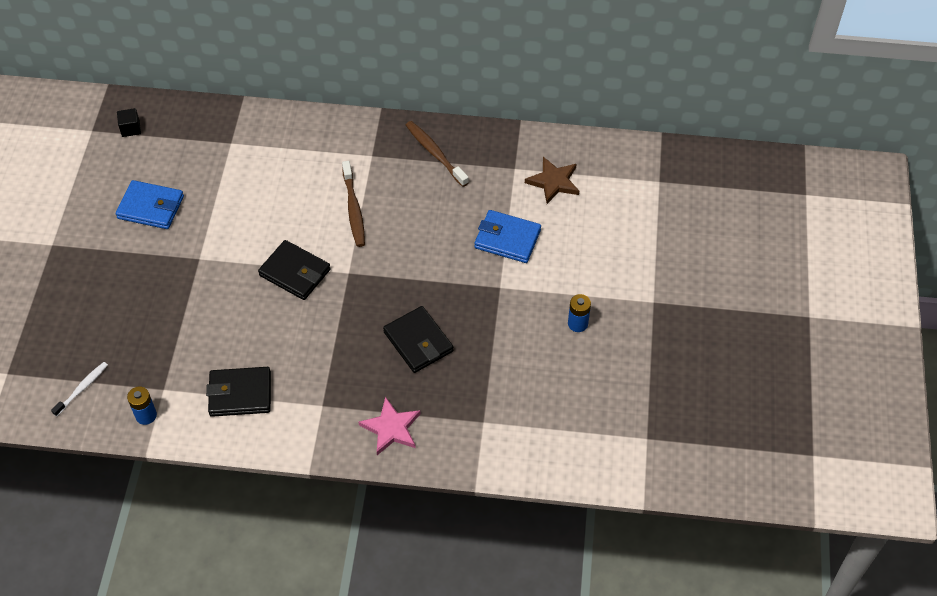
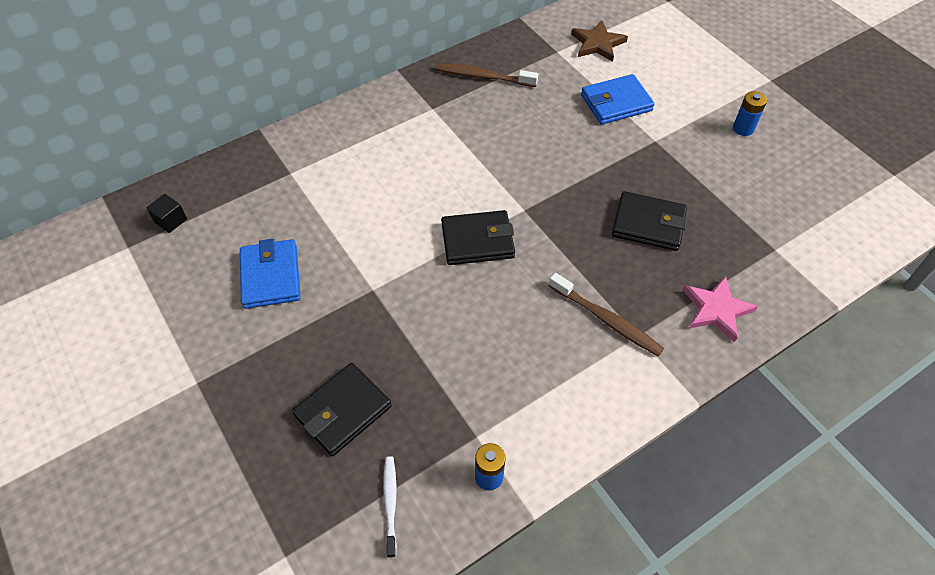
camera: 40 degrees left, 0 degrees up
blue wallet [116,180,184,229] -> blue wallet turned 75 degrees counterclockwise [240,239,301,309]
black wallet [206,367,271,417] -> black wallet moved to [292,363,392,456]
brown toothbrush [342,161,365,247] -> brown toothbrush moved to [549,273,664,356]

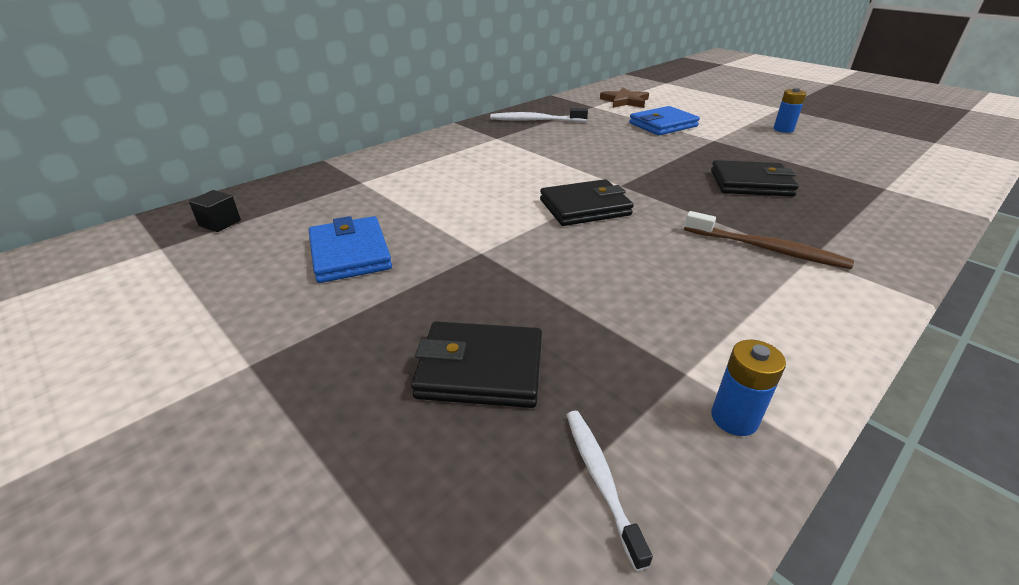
camera: 10 degrees left, 20 degrees down
black wallet [292,363,392,456] -> black wallet turned 60 degrees clockwise [411,321,542,408]
brown toothbrush [435,63,538,87] -> white toothbrush [490,108,588,122]
pink star [683,276,758,342] -> none

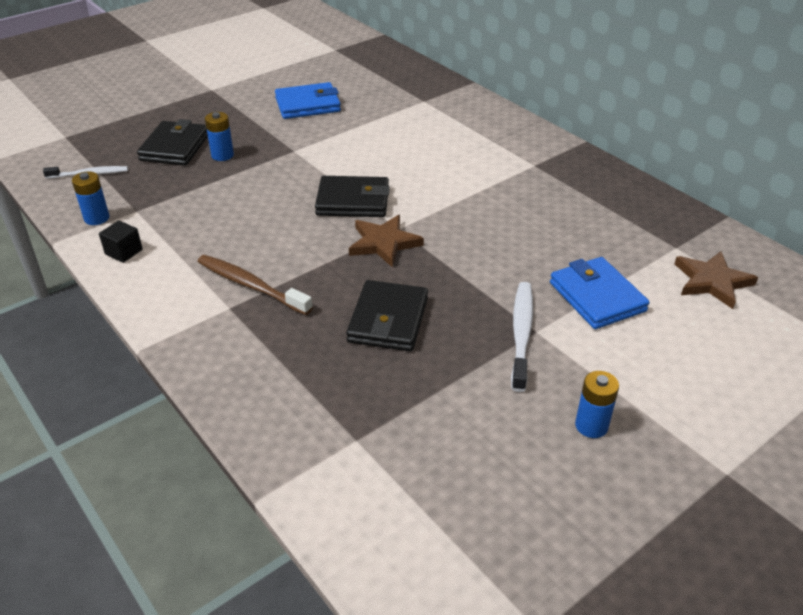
camera: 95 degrees right, 5 degrees up
black cube [189,190,241,232] -> black cube moved to [99,220,143,263]
white toothbrush [490,108,588,122] -> white toothbrush moved to [511,282,533,392]
black wallet [540,179,634,226] -> black wallet turned 75 degrees counterclockwise [315,176,390,217]
brown toothbrush [684,211,854,269] -> brown toothbrush turned 90 degrees clockwise [197,255,313,315]
none -> blue battery [205,112,234,161]
none -> brown star [349,215,424,268]

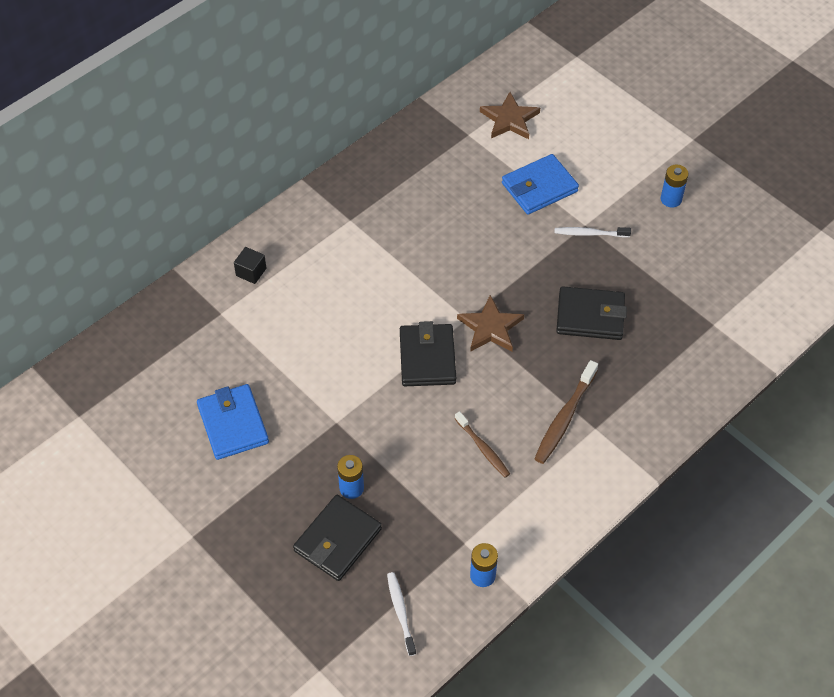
camera: 95 degrees left, 15 degrees up
black cube [99,220,143,263] -> black cube moved to [234,247,266,284]
black wallet [137,119,208,166] -> black wallet turned 60 degrees counterclockwise [293,495,382,581]
white toothbrush [511,282,533,392] -> white toothbrush [555,227,631,237], size x0.66
none -> brown toothbrush [455,411,510,478]

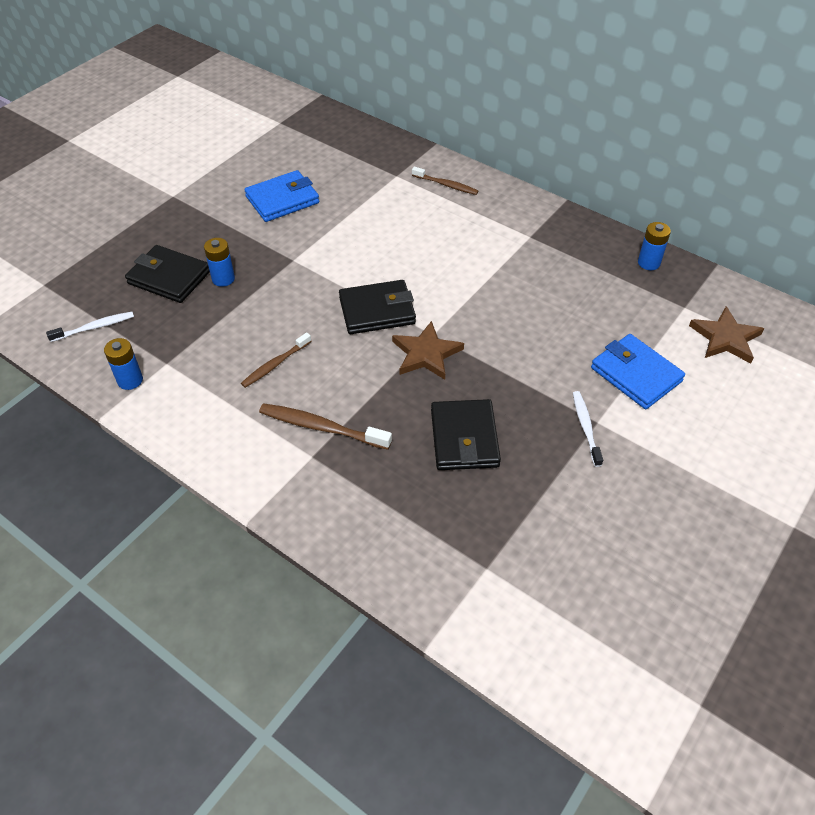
camera: 80 degrees right, 5 degrees down
black cube [234,247,266,284] -> brown toothbrush [412,166,479,195]
blue battery [661,165,688,208] -> blue battery moved to [638,222,671,270]

